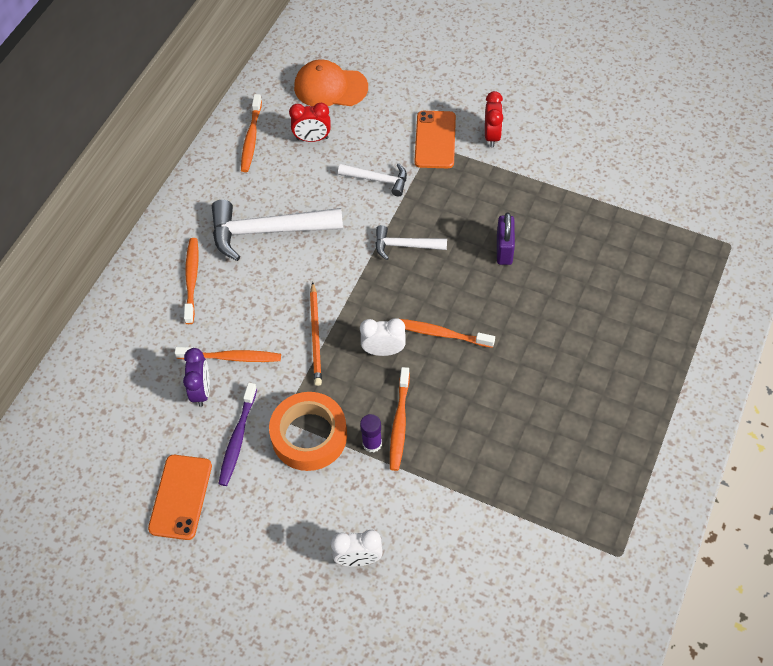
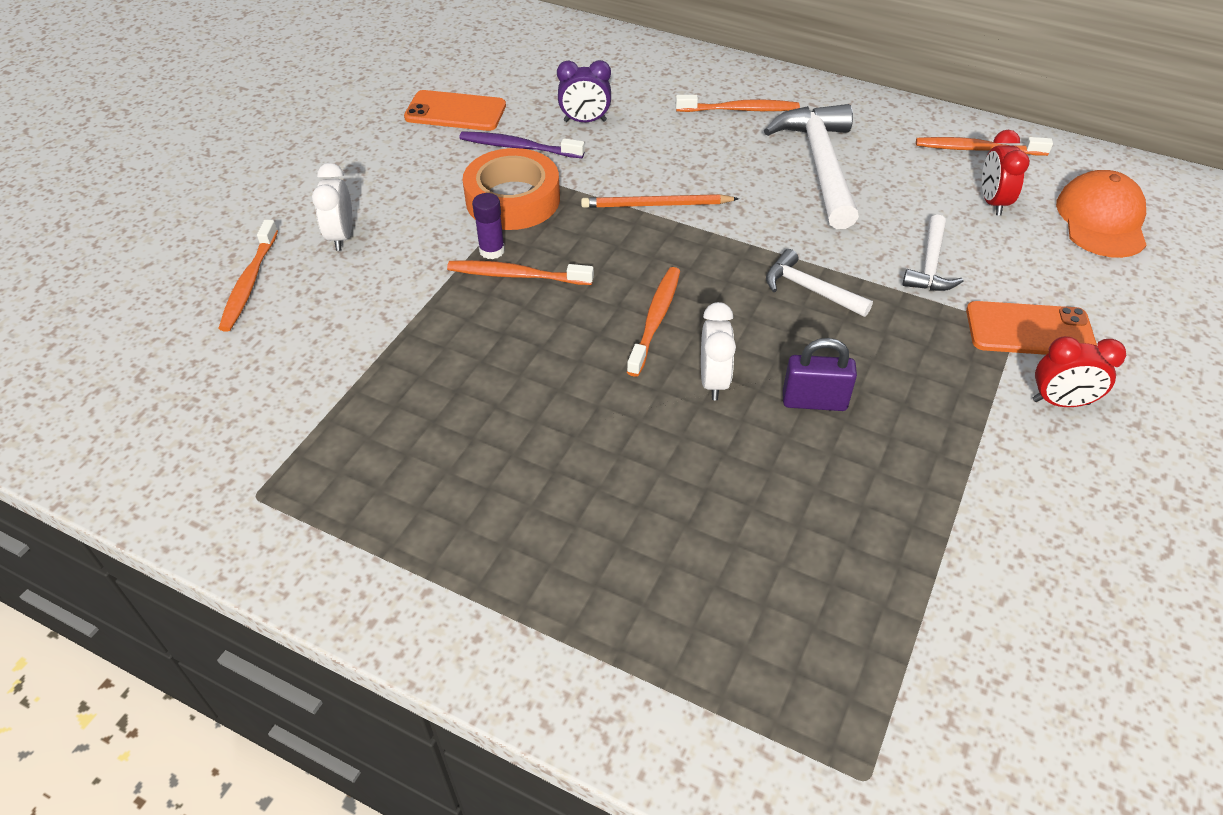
camera: 90 degrees right, 10 degrees down
orange toothbrush [175,347,281,362] -> orange toothbrush moved to [218,220,278,332]
white clock [360,318,406,356] -> white clock moved to [701,302,736,400]
white hammer [375,225,447,260] -> white hammer turned 60 degrees counterclockwise [766,249,873,317]

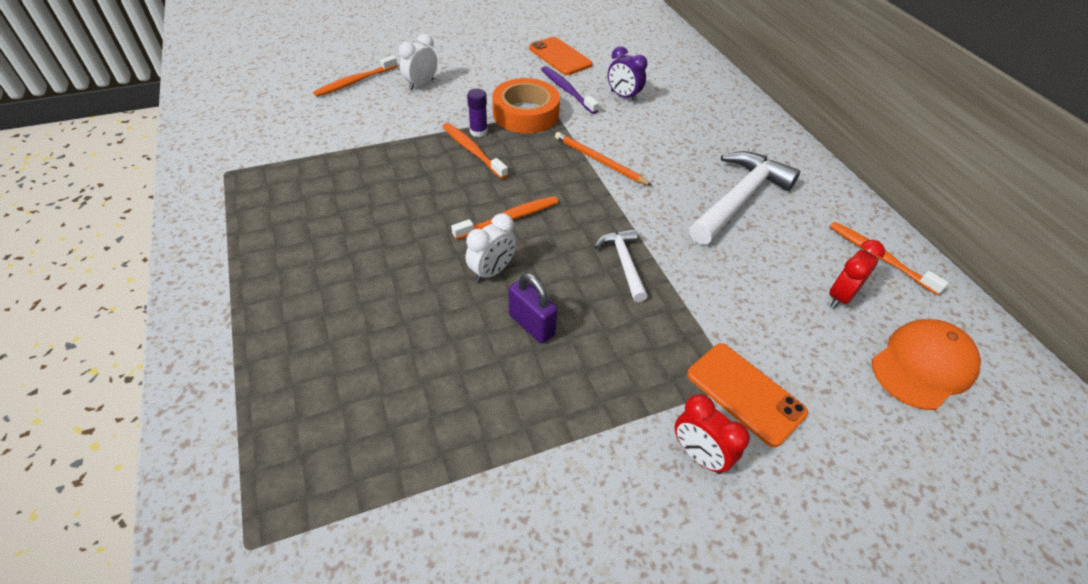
camera: 40 degrees right, 0 degrees up
orange toothbrush [676,95,800,112] -> none
white hammer [902,215,964,291] -> none

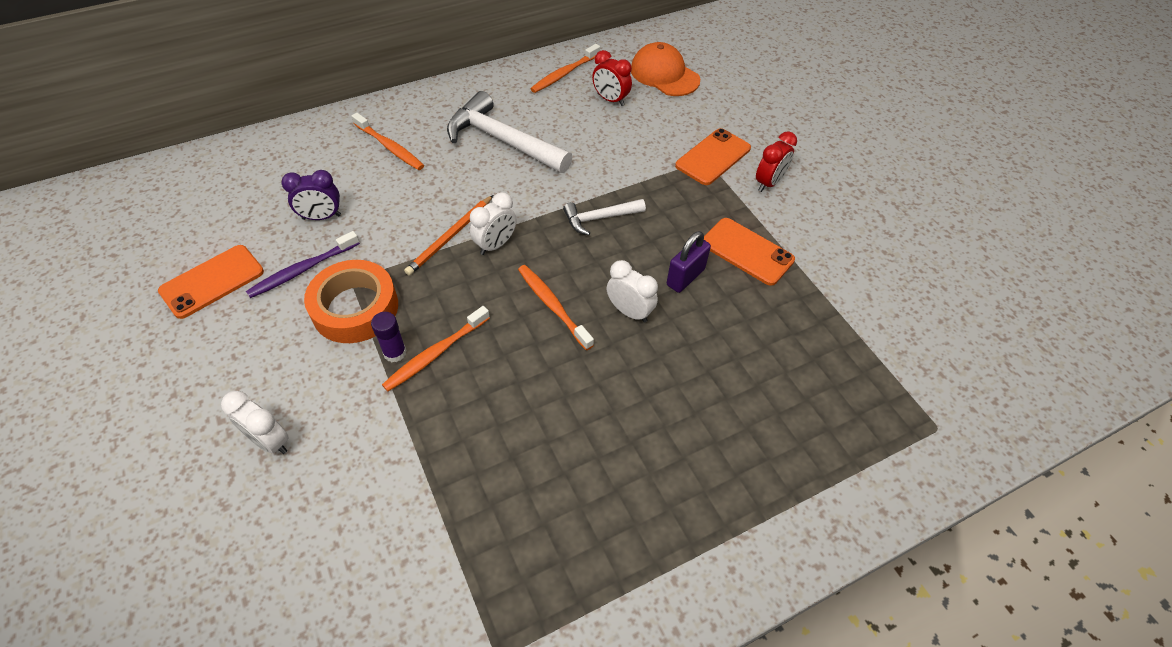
camera: 95 degrees left, 5 degrees up
orange toothbrush [313,55,397,97] -> orange toothbrush moved to [352,113,424,170]
purple clock [608,46,647,102] -> purple clock turned 45 degrees clockwise [281,170,341,220]
none -> white clock [470,192,516,255]
none -> orange phone [704,218,795,286]

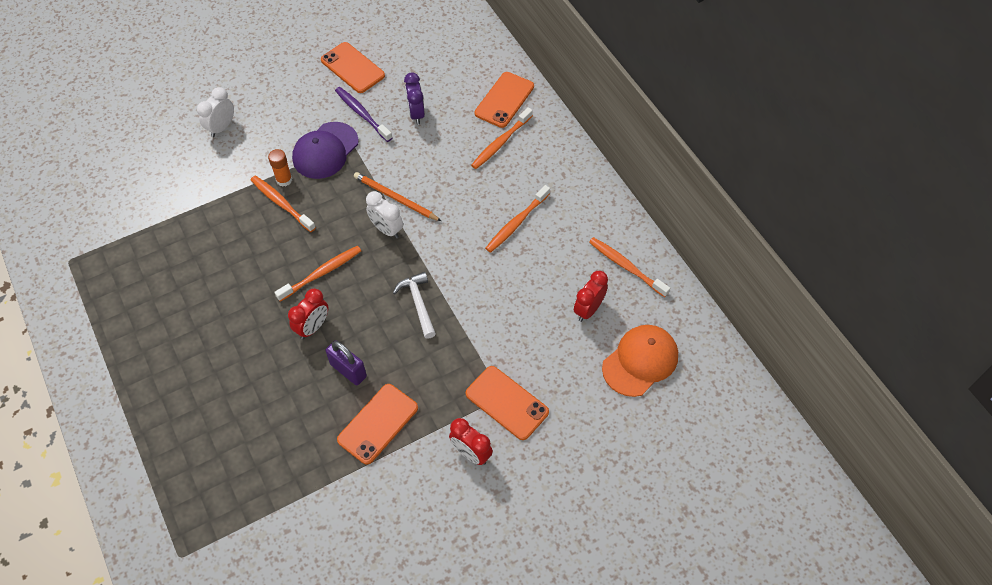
camera: 90 degrees right, 5 degrees up
orange tape [304,260,398,343] -> purple cap [292,122,359,179]
purple glue stick [371,312,407,362] -> orange glue stick [268,149,292,187]
white hammer [447,91,573,173] -> orange toothbrush [485,185,550,253]
white clock [607,260,658,323] -> red clock [288,289,328,339]
none -> orange phone [475,72,534,128]

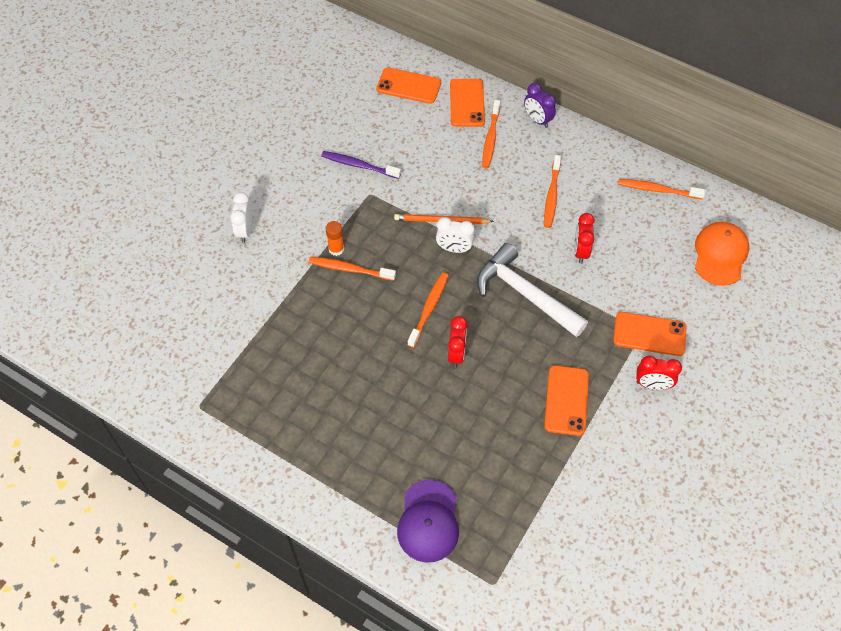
camera: 30 degrees left, 0 degrees up
purple cap [292,122,359,179] -> purple cap moved to [397,480,459,563]
orange phone [321,42,385,93] -> orange phone moved to [376,68,441,104]
purple padlock [326,340,367,385] -> none
white hammer [393,272,436,339] -> white hammer [477,243,588,337], size x1.83
purple clock [404,73,425,125] -> purple clock moved to [524,83,556,128]
red clock [574,271,608,322] -> red clock moved to [574,213,595,264]

